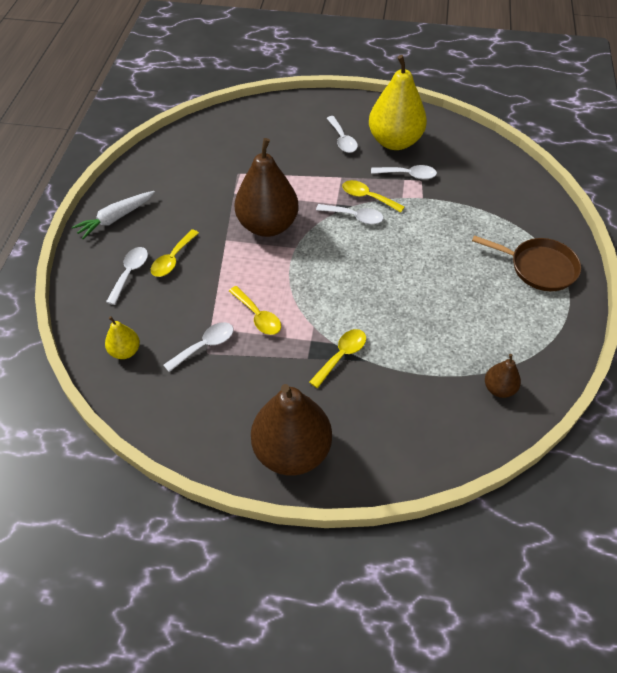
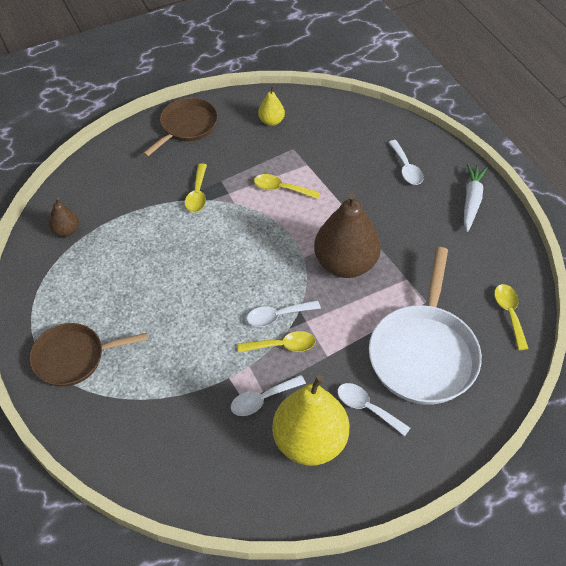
camera: 145 degrees right, 0 degrees up
yellow pear [105,316,140,359] -> yellow pear moved to [258,86,285,126]
yellow spoon [151,229,199,277] -> yellow spoon moved to [494,284,529,350]
white spoon [164,322,233,372] -> none
brown pear [251,384,332,476] -> brown pan [143,98,218,157]
none -> white pan [369,247,482,405]

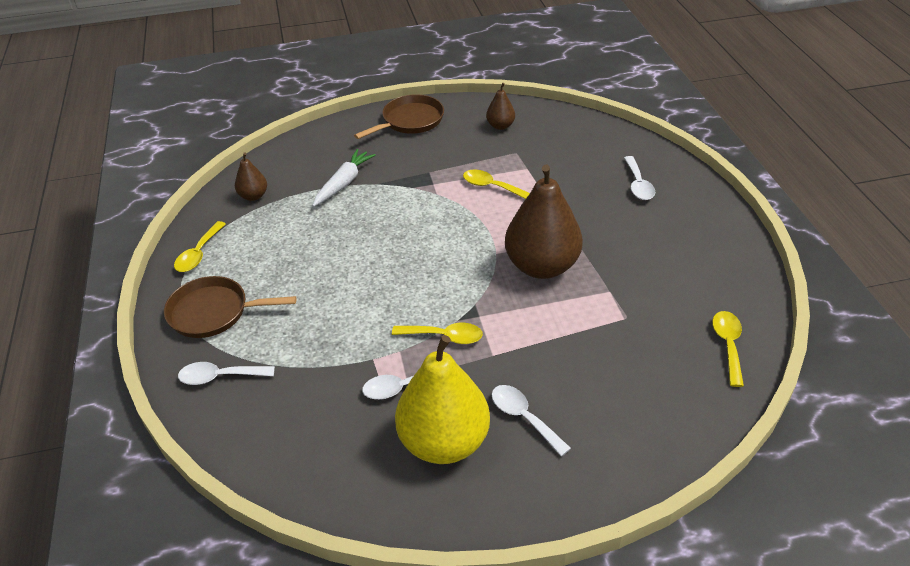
camera: 15 degrees right, 10 degrees down
yellow spoon [185,163,207,212] -> yellow spoon moved to [174,221,226,272]
white spoon [247,300,321,327] -> white spoon moved to [178,362,275,385]
yellow pear [258,86,285,126] -> brown pear [486,83,515,130]
white pan [369,247,482,405] -> none
white carrot [464,164,488,232] -> white carrot moved to [312,149,376,207]

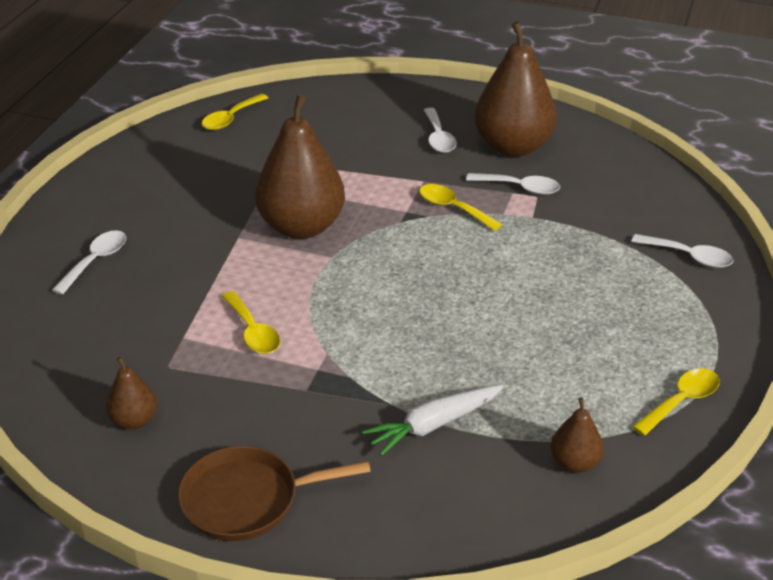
camera: 150 degrees left, 5 degrees down
brown pan [164,276,297,338] -> none
yellow pear [395,335,490,464] -> brown pear [474,21,557,157]

